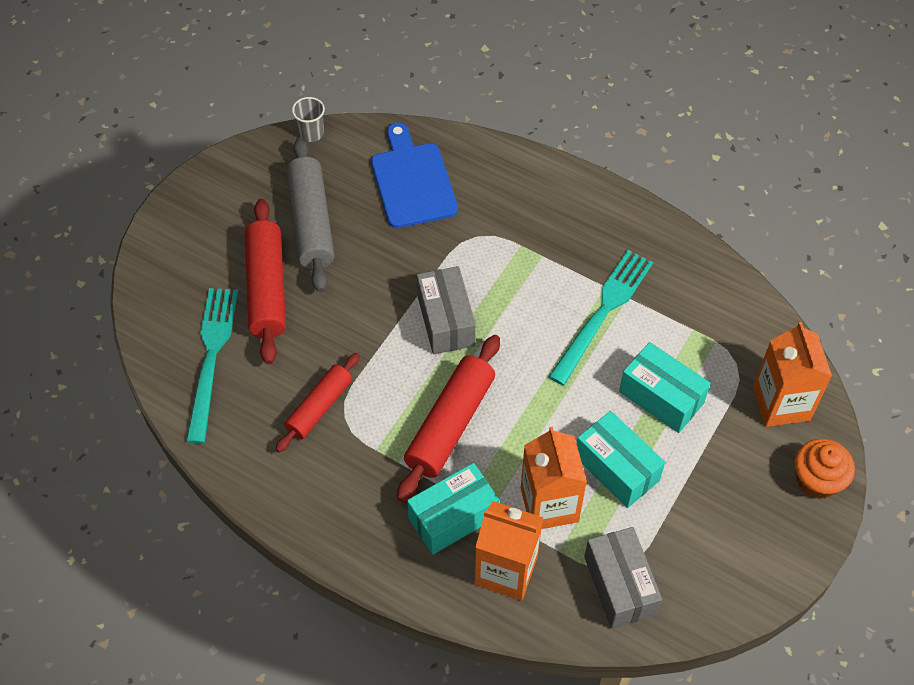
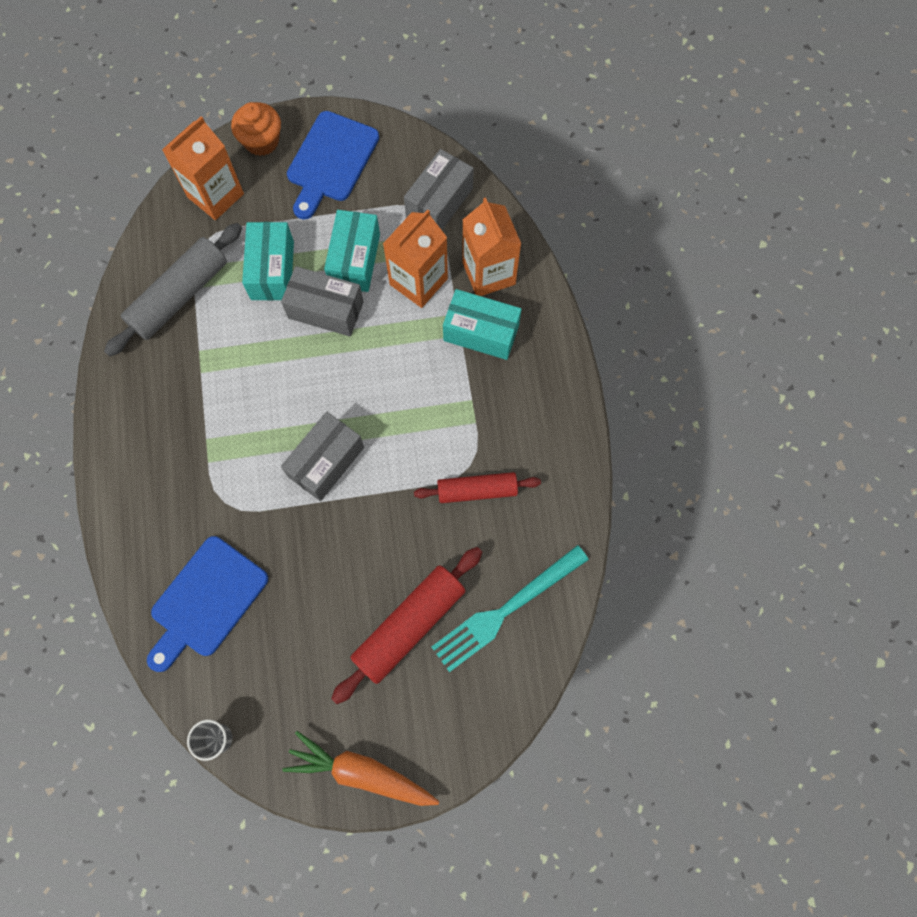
camera: 130 degrees left, 15 degrees up
grey rolling pin [287,137,335,292] -> grey rolling pin moved to [104,223,242,357]
red rolling pin [397,335,500,502] -> none
turquoise fork [548,250,653,385] -> none
none -> grey box [281,266,364,336]
none -> orange carrot [282,731,440,806]
none -> blue cutting board [287,111,379,220]

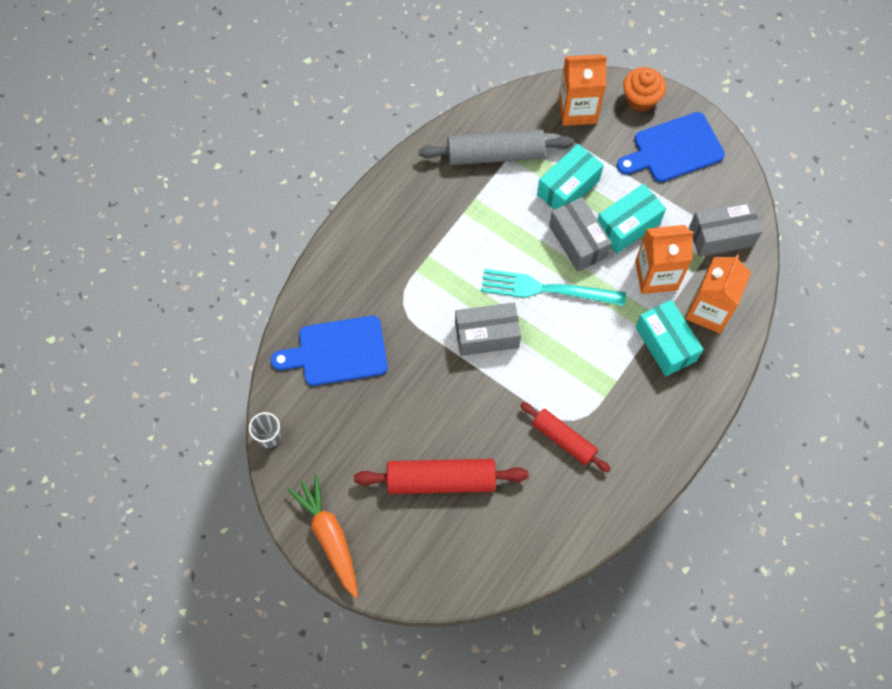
camera: 45 degrees right, 5 degrees down
turquoise fork [432,545,589,672] -> turquoise fork moved to [481,269,626,306]

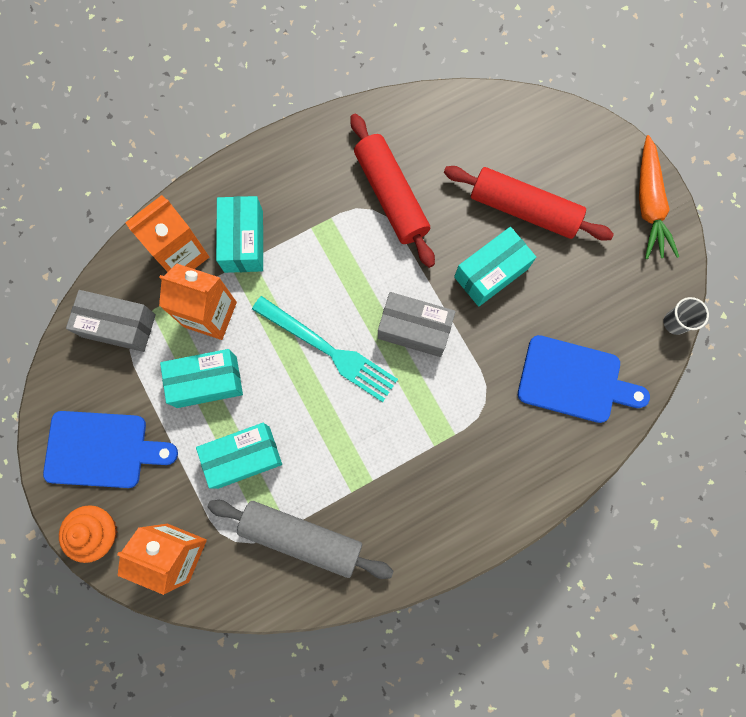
camera: 155 degrees left, 10 degrees up
red rolling pin [520,402,611,472] -> red rolling pin [350,114,435,268], size x1.55
grey box [549,197,612,272] -> none
none -> turquoise box [454,227,536,307]

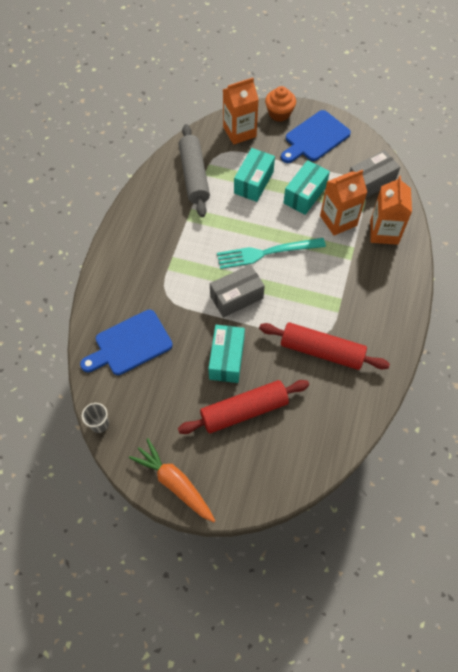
camera: 135 degrees right, 15 degrees down
grey rolling pin [208,500,393,579] -> grey rolling pin turned 75 degrees counterclockwise [178,124,210,217]
turquoise box [216,196,263,273] -> none

